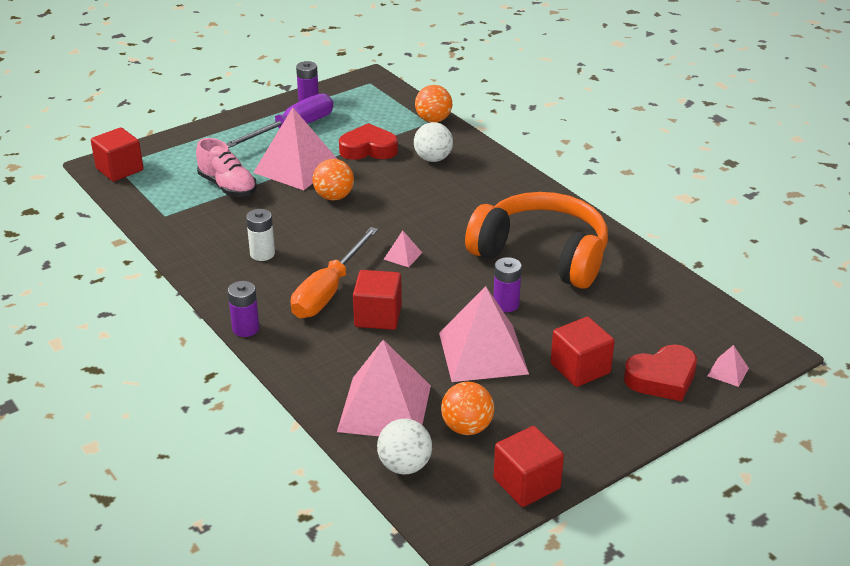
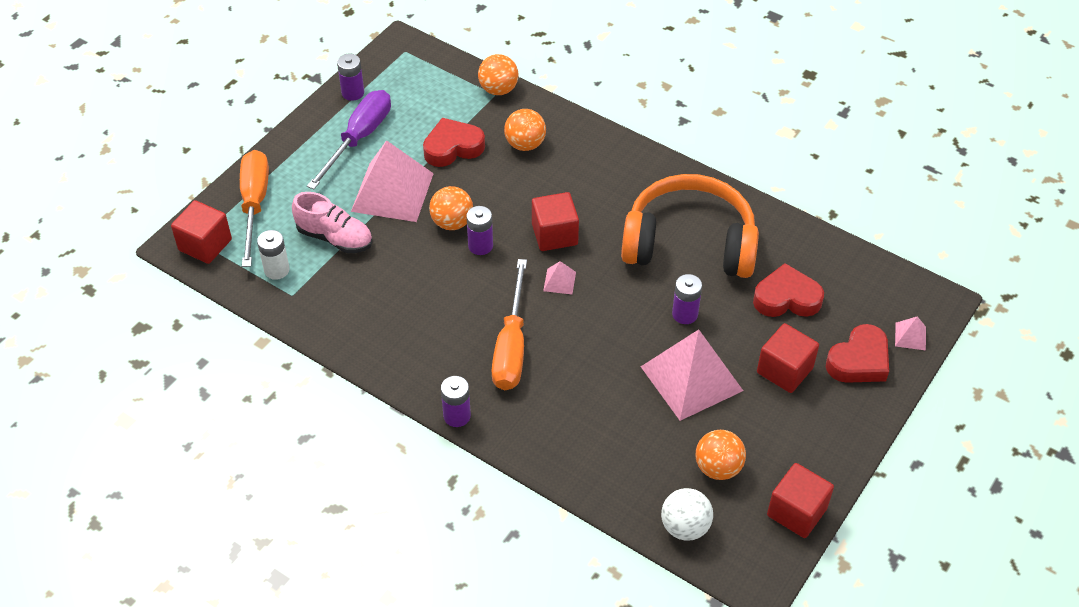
camera: 20 degrees left, 15 degrees up
white battery [246,209,275,261] -> white battery moved to [257,230,290,280]
pink pyramid [337,340,431,436] -> none
red cube [353,270,402,330] -> red cube moved to [532,192,579,251]
white ball [414,122,453,162] -> orange ball [504,109,546,151]
none -> orange screwdriver [240,150,269,267]
none -> purple battery [466,206,493,255]
none -> red heart [753,263,824,317]

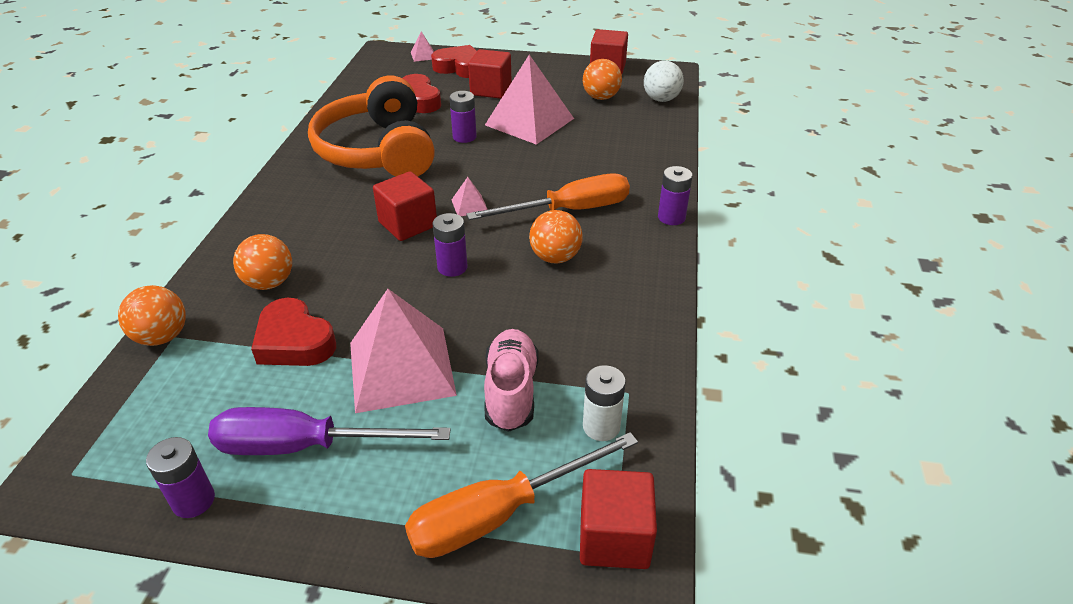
camera: 115 degrees left, 10 degrees down
orange ball [429,186,473,230] -> orange ball moved to [529,210,583,264]

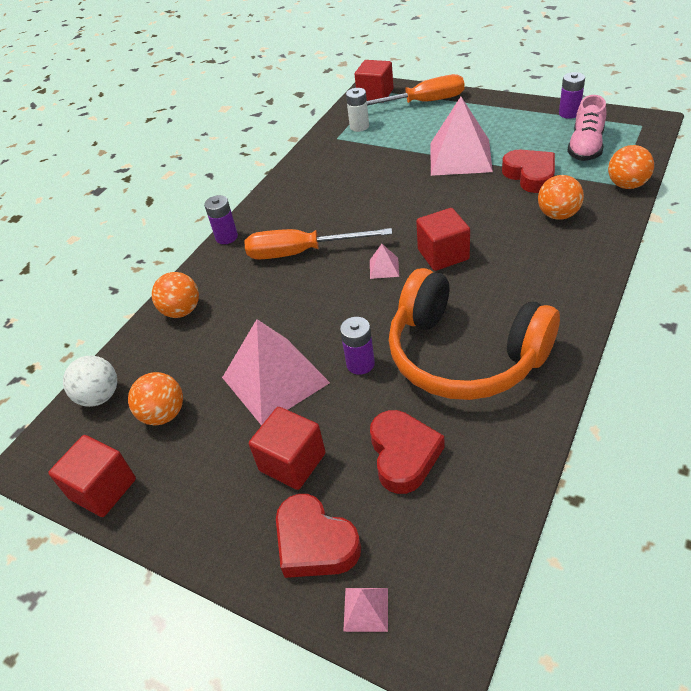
camera: 155 degrees left, 5 degrees up
purple screwdriver [208,407,451,455] -> none
orange headphones [308,76,435,176] -> orange headphones turned 120 degrees clockwise [389,268,560,400]
purple battery [433,213,467,277] -> none
pink shoe [484,329,538,432] -> pink shoe moved to [567,95,606,161]
orange ball [529,210,583,264] -> orange ball moved to [152,272,199,318]

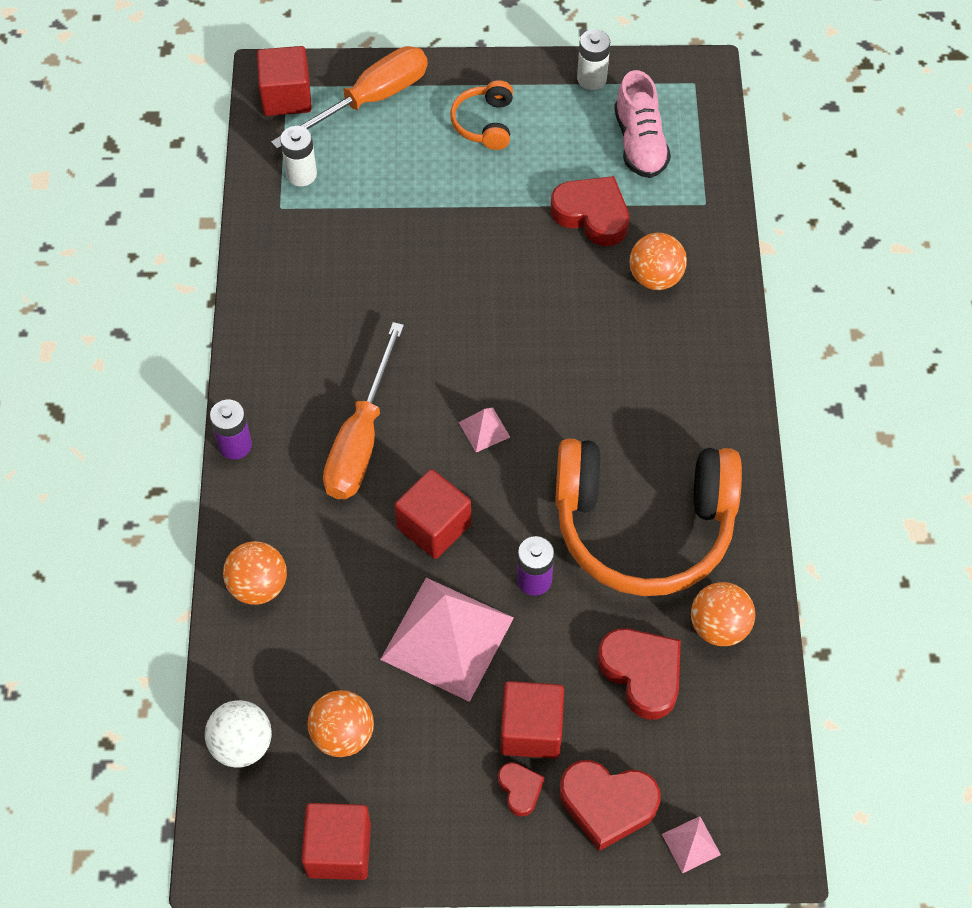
camera: 35 degrees left, 15 degrees up
orange screwdriver [244,228,392,259] -> orange screwdriver turned 45 degrees counterclockwise [323,322,404,499]
red cube [416,208,470,271] -> red cube moved to [394,469,471,559]
pink pyramid [431,97,493,176] -> none
purple battery [559,72,585,119] -> white battery [577,29,610,90]
orange ball [608,145,654,189] -> orange ball moved to [691,582,755,646]
none -> orange headphones [450,80,513,150]
none -> red heart [498,762,544,817]

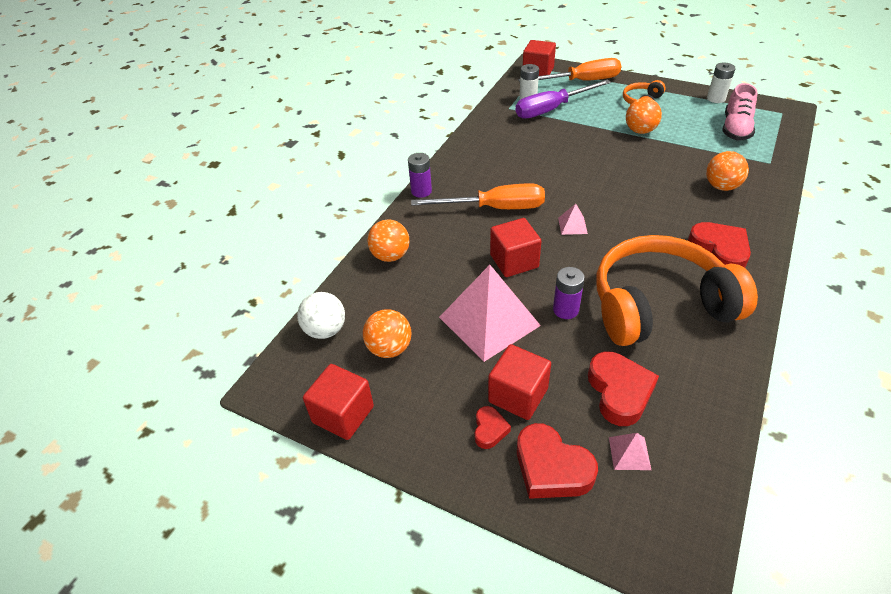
camera: 30 degrees right, 15 degrees down
orange screwdriver [323,322,404,499] -> orange screwdriver turned 135 degrees counterclockwise [411,183,545,209]
red heart [551,176,629,246] -> red heart moved to [688,222,751,268]
orange headphones [555,438,742,596] -> orange headphones turned 135 degrees clockwise [596,235,758,346]
pink pyramid [662,816,721,874] -> pink pyramid moved to [609,433,651,470]
orange ball [691,582,755,646] -> orange ball moved to [626,98,662,134]
none -> purple screwdriver [516,80,611,119]

